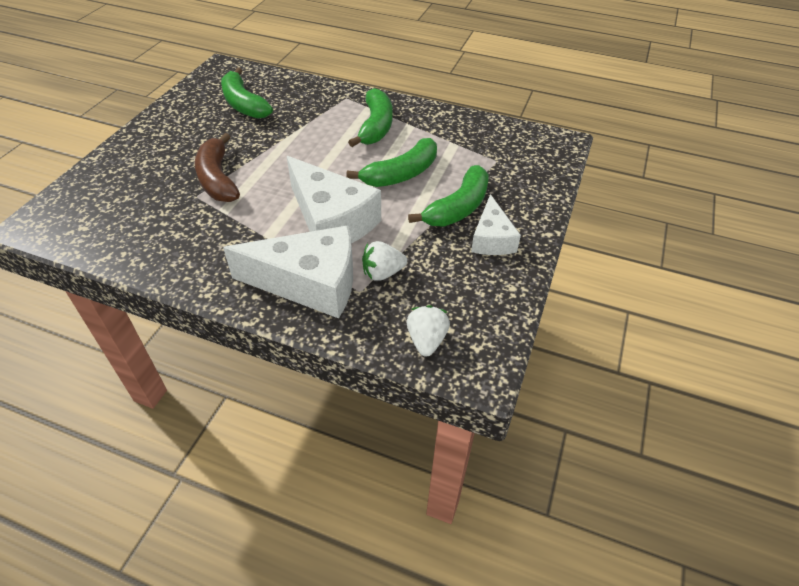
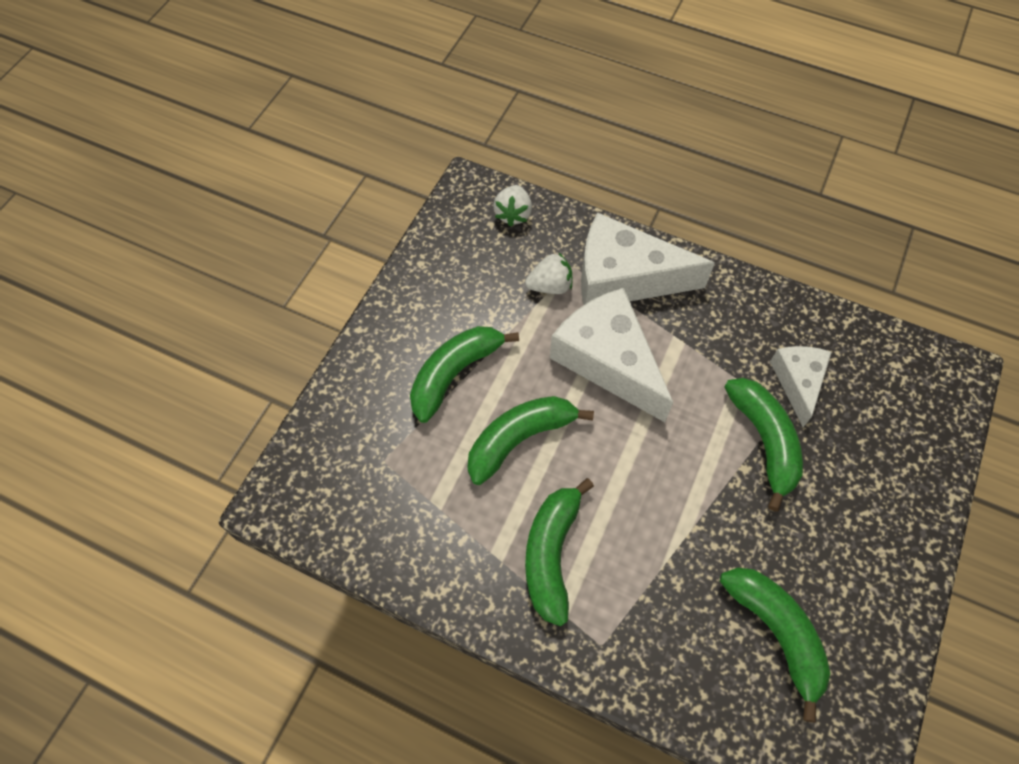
camera: 175 degrees left, 15 degrees up
brown banana [195,133,240,202] -> green banana [724,378,803,511]
white cheese [471,194,521,255] -> white cheese moved to [770,346,832,427]

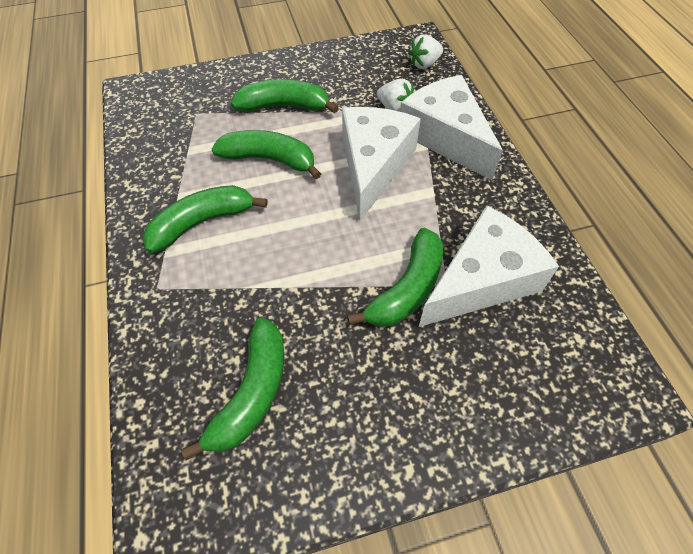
camera: 50 degrees right, 5 degrees down
white cheese [770,346,832,427] -> white cheese [419,205,559,327], size x1.73

